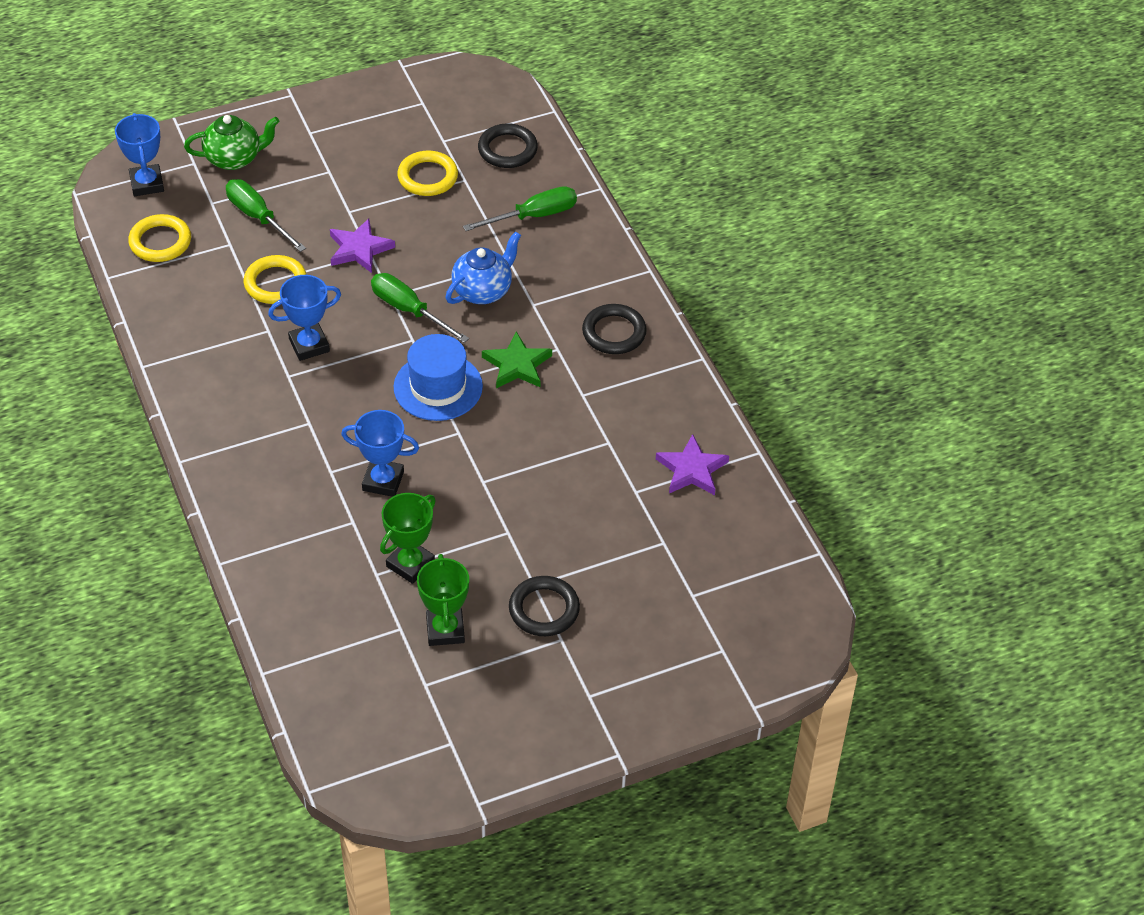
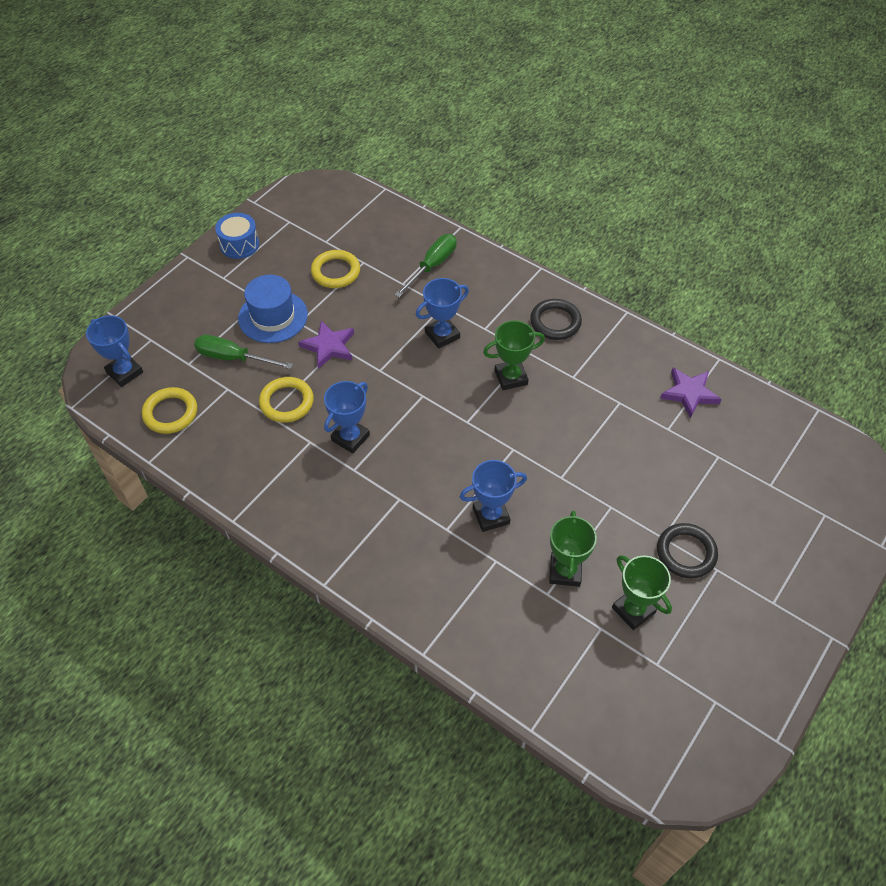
camera: 30 degrees left, 5 degrees up
green teapot [184,115,279,170] -> none
green screwdriver [371,273,469,343] -> none
blue hat [394,334,483,421] -> blue hat moved to [238,275,308,343]
blue teapot [446,231,521,304] -> blue trophy [416,278,469,349]
black ring [478,123,538,168] -> none
green star [482,331,552,388] -> green trophy [483,320,545,390]
none -> blue drum [215,213,259,259]

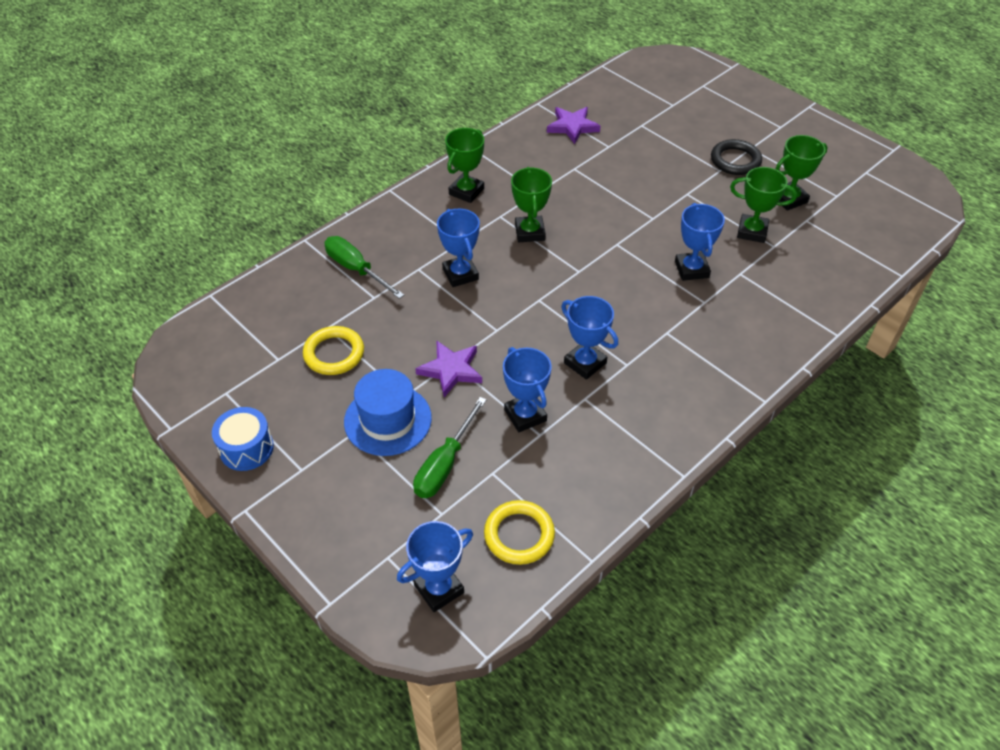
camera: 80 degrees left, 5 degrees down
yellow ring [259,377,314,423] -> blue trophy [503,347,552,432]
black ring [530,299,582,340] -> green trophy [445,128,484,203]

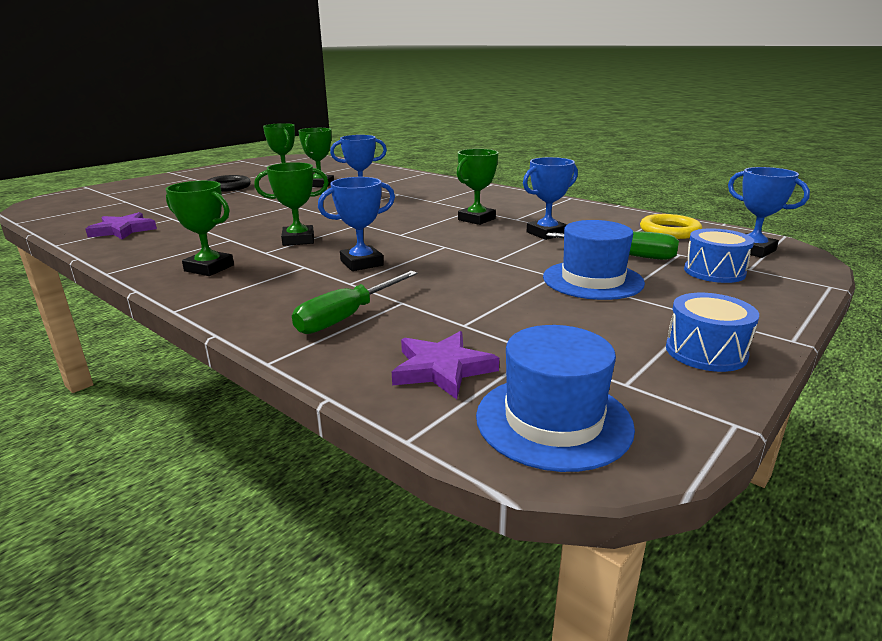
camera: 95 degrees left, 25 degrees down
yellow ring [303,326,364,375] -> none
purple star [415,340,482,397] -> purple star moved to [392,331,499,399]
blue trophy [561,296,618,380] -> green trophy [457,149,498,225]
none -> blue hat [476,325,635,472]
none -> blue drum [684,228,754,283]

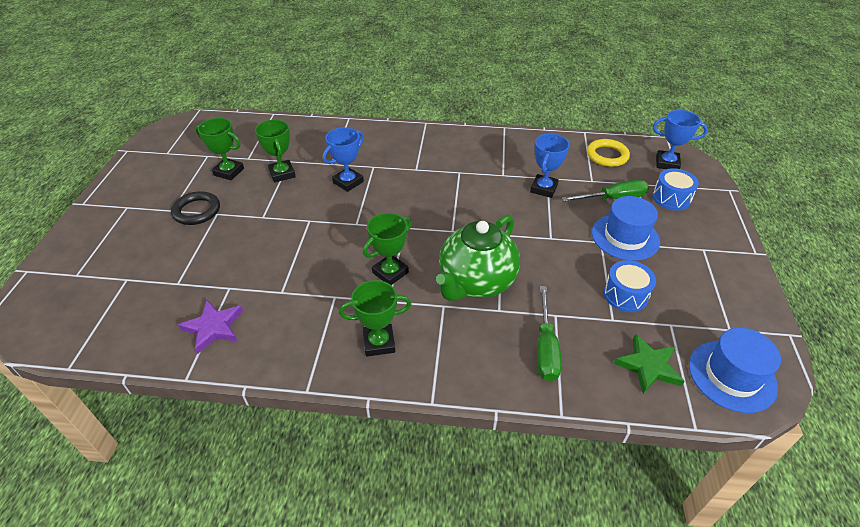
camera: 35 degrees left, 20 degrees up
blue trophy [318,177,395,271] -> green teapot [436,215,520,301]
purple star [392,331,499,399] -> green star [614,334,684,394]
green trophy [457,149,498,225] -> none
blue drum [666,293,759,372] -> blue drum moved to [603,260,656,312]

